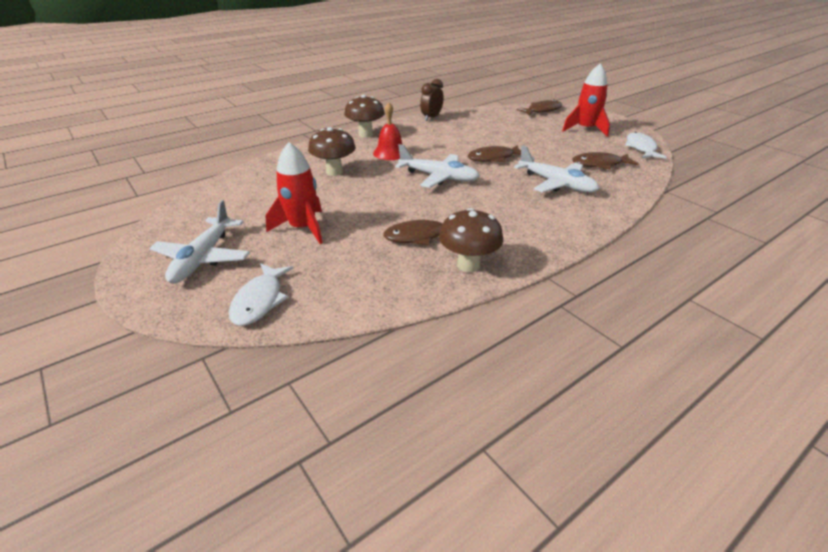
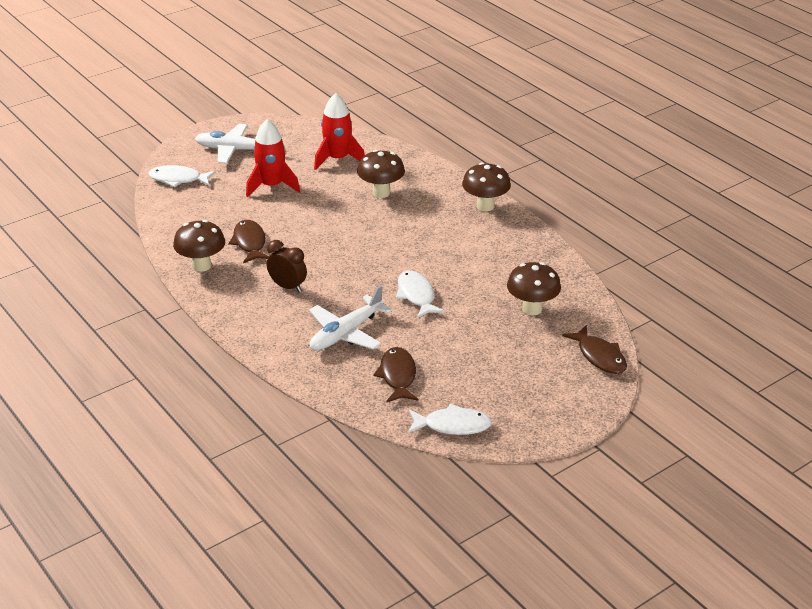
camera: 90 degrees right, 0 degrees up
red bell [373,102,403,160] -> none
white plane [395,144,480,188] -> none
brown clock [420,79,444,121] -> brown clock moved to [267,240,307,292]
brown fish [468,145,521,162] -> white fish [396,270,445,318]
red rocket [562,64,610,137] -> red rocket moved to [314,93,365,170]
none -> brown mushroom [507,262,561,315]

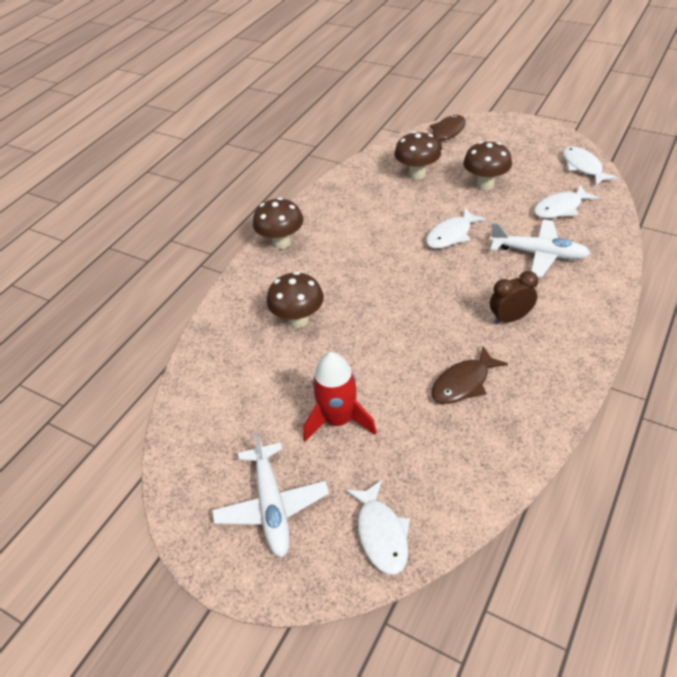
camera: 110 degrees left, 10 degrees up
brown mushroom [173,220,225,272] -> brown mushroom moved to [463,141,512,190]
brown clock [267,240,307,292] -> brown clock turned 60 degrees clockwise [490,271,538,325]
red rocket [314,93,365,170] -> none
brown fish [373,347,418,403] -> white fish [534,185,599,218]

